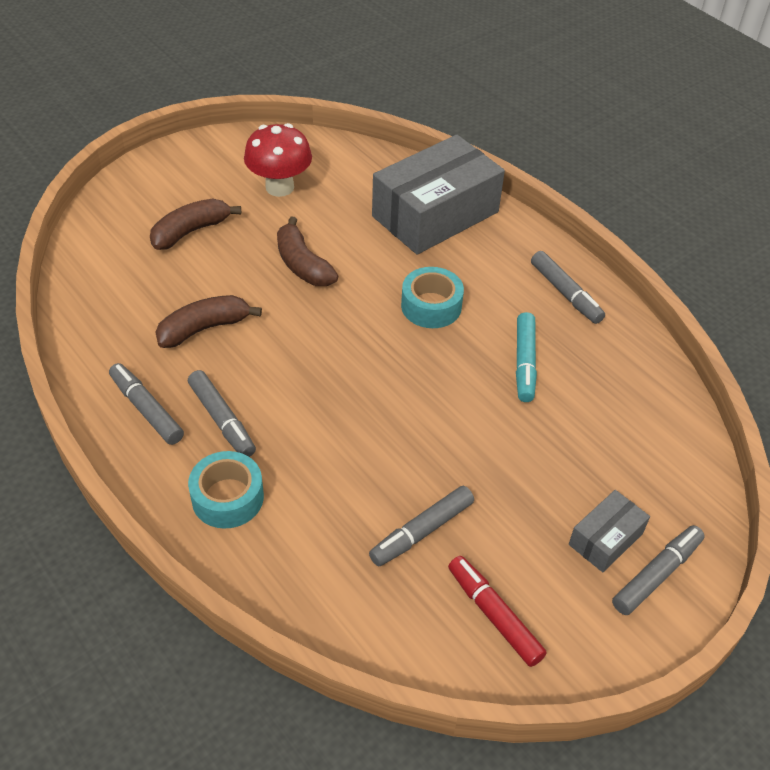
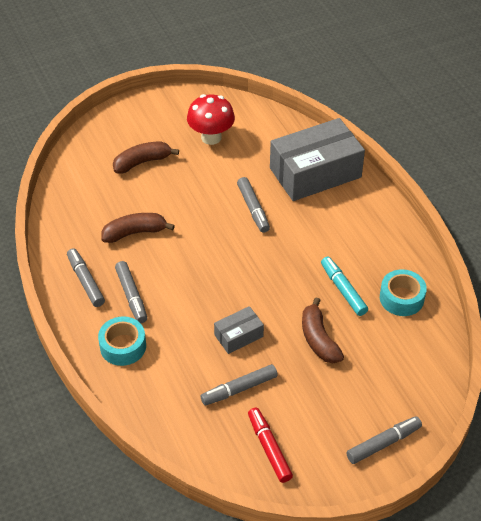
camera: 15 degrees right, 0 degrees up
brown banana [277,217,338,286] -> brown banana moved to [302,297,344,363]
turquoise tape [401,267,464,328] -> turquoise tape moved to [380,269,427,316]
turquoise marker [516,312,537,402] -> turquoise marker turned 135 degrees clockwise [321,256,368,316]
grey marker [531,251,605,324] -> grey marker moved to [237,177,270,233]
grey box [569,490,650,572] -> grey box moved to [214,306,264,354]

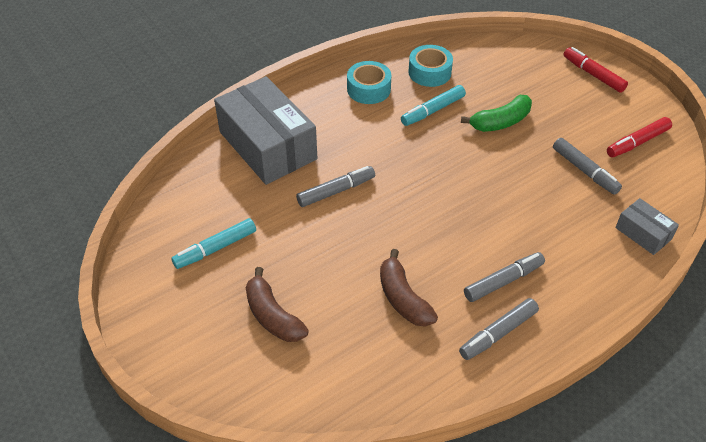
camera: 100 degrees left, 0 degrees up
turquoise tape [98,316,146,366] -> turquoise tape moved to [347,61,391,104]
red mushroom [187,94,235,145] -> turquoise marker [171,218,256,269]
grey box [214,306,264,354] -> grey box moved to [615,198,679,255]
brown banana [302,297,344,363] -> green banana [461,95,532,132]
grey marker [346,416,422,464] -> red marker [564,47,628,93]

